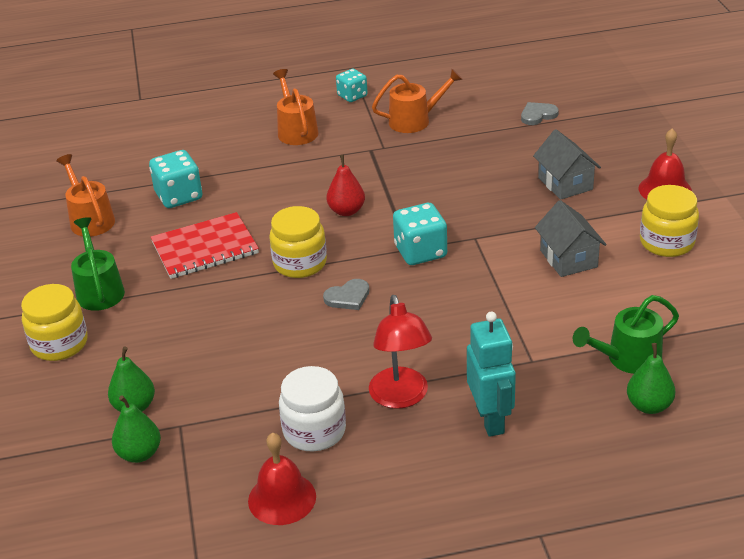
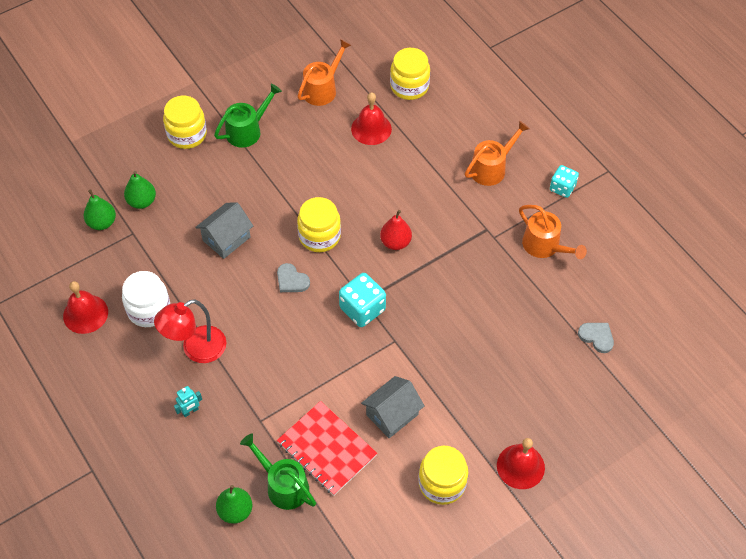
camera: 65 degrees right, 20 degrees up
turquoise dice [149,150,202,208] -> red bell [351,92,392,145]
red notebook [151,212,259,279] -> red notebook moved to [277,401,378,496]
turquoise robot [467,311,516,437] -> turquoise robot [174,386,202,417], size x0.49
grey house [533,129,601,200] -> grey house moved to [195,202,253,259]
none -> yellow jar [390,48,430,100]

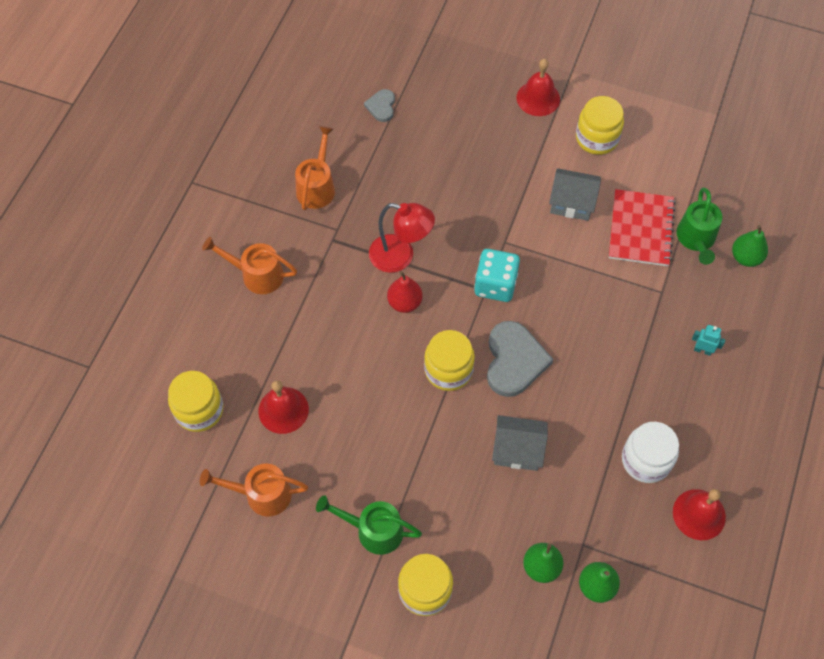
camera: 125 degrees left, 5 degrees up
red lamp [154,299,227,363] -> red lamp moved to [369,203,435,273]
grey heart [277,263,310,292] -> grey heart [487,321,553,397], size x1.89
turquoise dice [550,165,579,198] -> none

